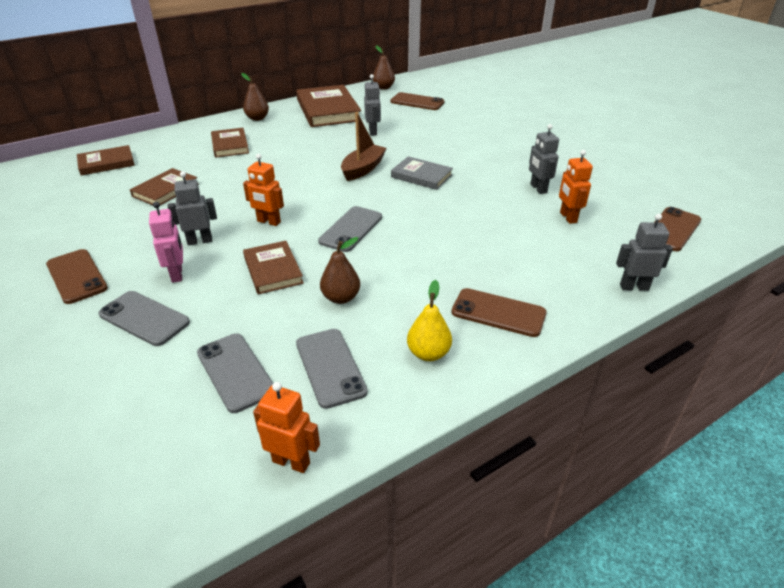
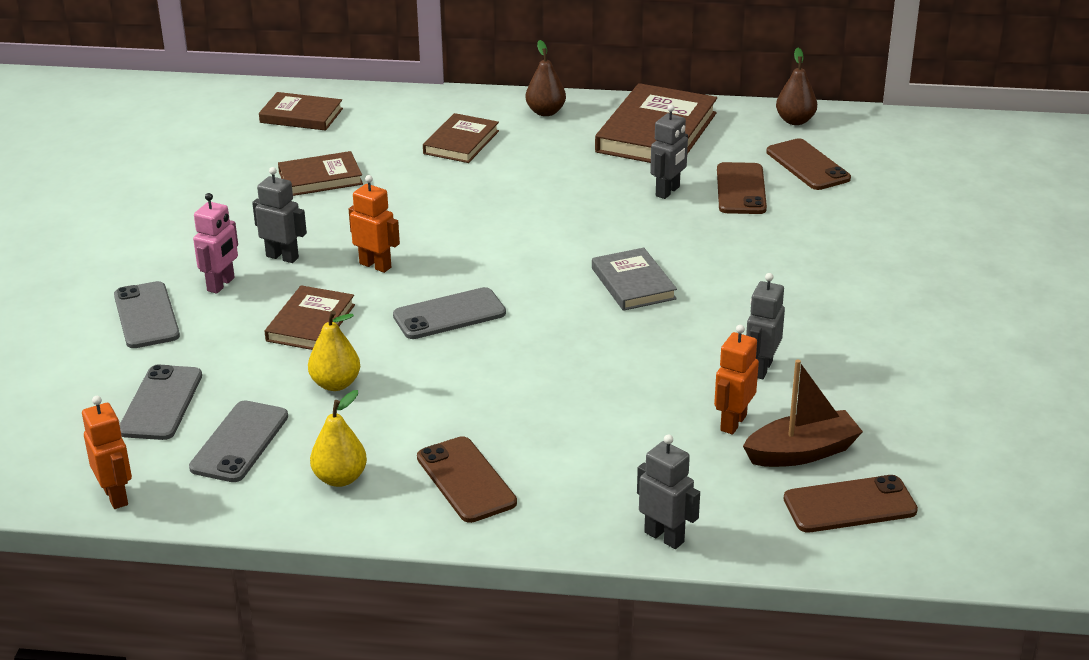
camera: 40 degrees right, 5 degrees down
brown phone [46,249,108,304] -> brown phone moved to [717,162,767,214]
orange robot [243,154,284,226] -> orange robot turned 150 degrees clockwise [349,175,400,273]
brown pear [320,237,360,304] -> yellow pear [308,311,360,391]
brown boat [341,112,387,181] -> brown boat moved to [743,359,863,467]

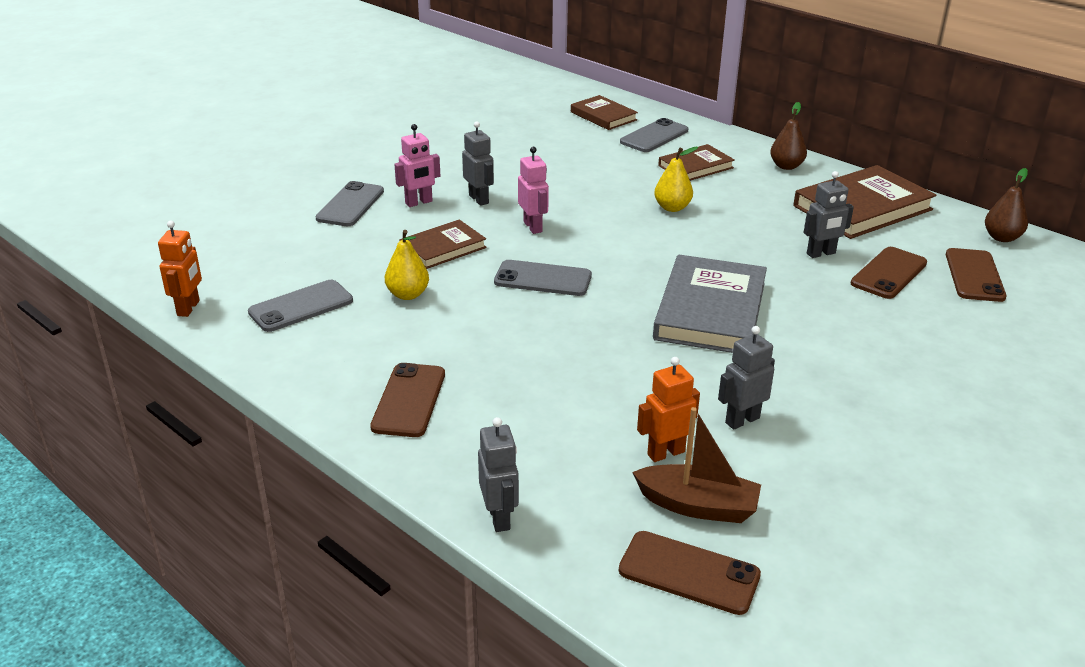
camera: 35 degrees right, 0 degrees up
grey phone [120,365,202,440] -> grey phone moved to [620,118,688,152]
brown book [278,151,363,196] -> none
yellow pear [310,390,367,487] -> yellow pear moved to [654,147,698,212]
orange robot [349,175,400,273] -> pink robot [518,147,549,234]
grey book [592,248,677,311] -> grey book [653,255,767,353], size x1.72

